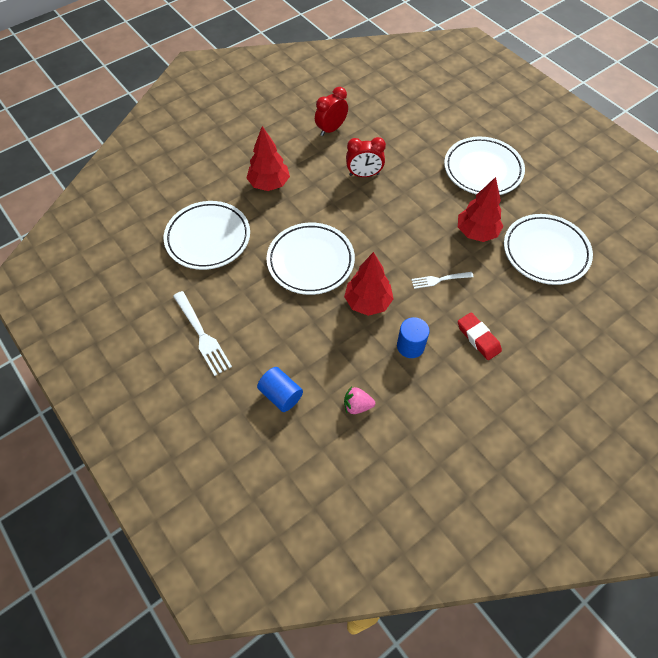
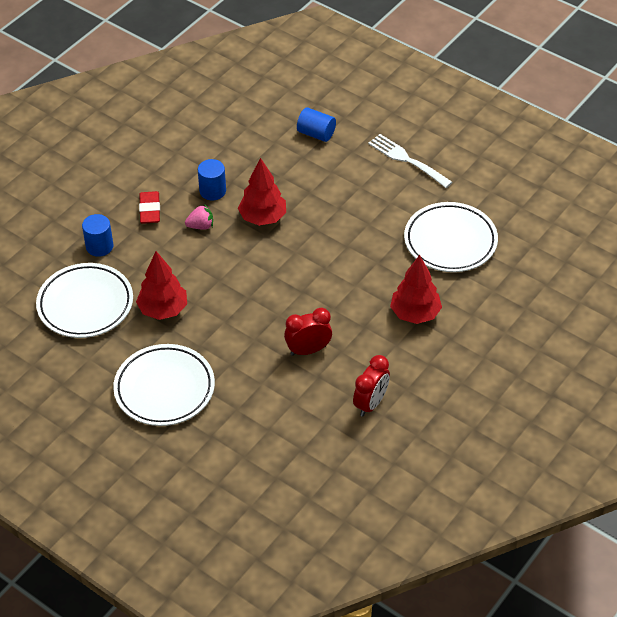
camera: 165 degrees right, 10 degrees down
white plate [267,223,355,295] -> none
pink strawberry [344,386,375,414] -> pink strawberry moved to [185,204,213,230]
white fork [411,272,474,289] -> none
red eraser [458,312,502,360] -> red eraser turned 45 degrees clockwise [139,191,160,224]
none -> blue cylinder [82,214,113,257]

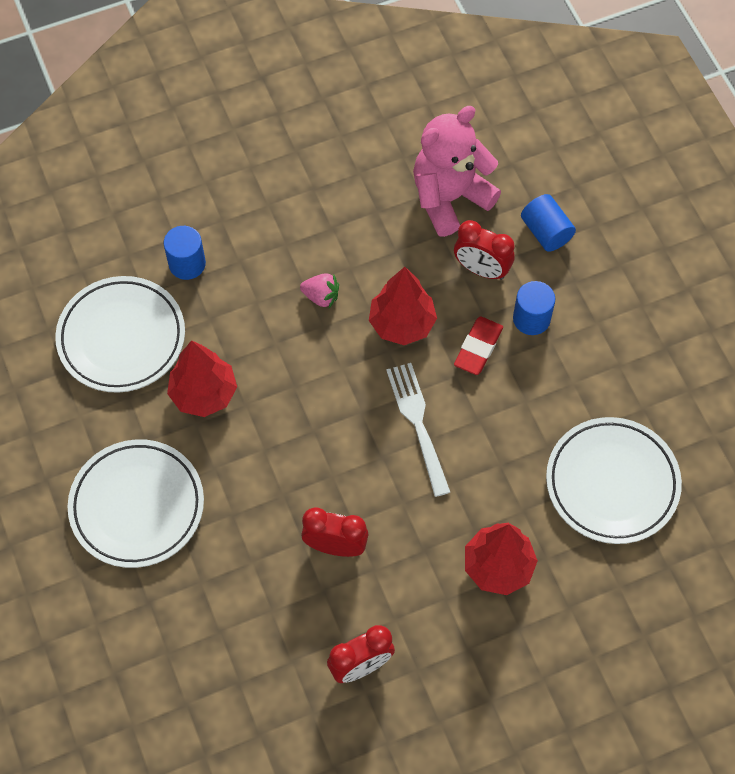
camera: 30 degrees right, 15 degrees up
red eraser [139,191,160,224] -> red eraser moved to [454,317,503,375]
blue cylinder [198,159,226,201] -> blue cylinder moved to [513,281,555,335]
white fork [368,134,452,188] -> white fork moved to [386,363,450,497]
none -> pink teddy bear [413,106,501,237]
none -> red clock [454,220,515,280]

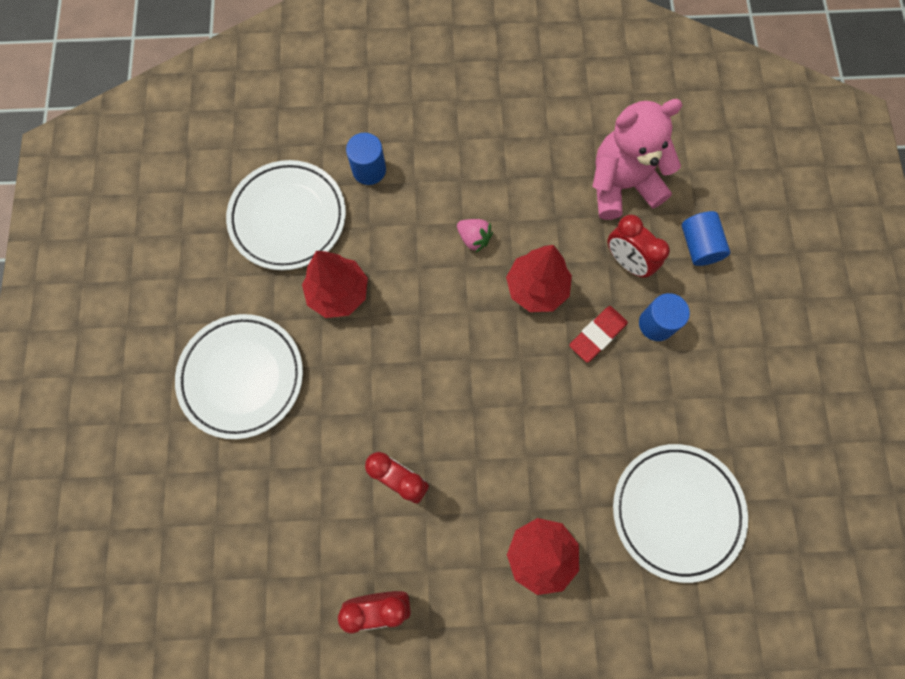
camera: 20 degrees right, 10 degrees up
white fork [386,363,450,497] -> none

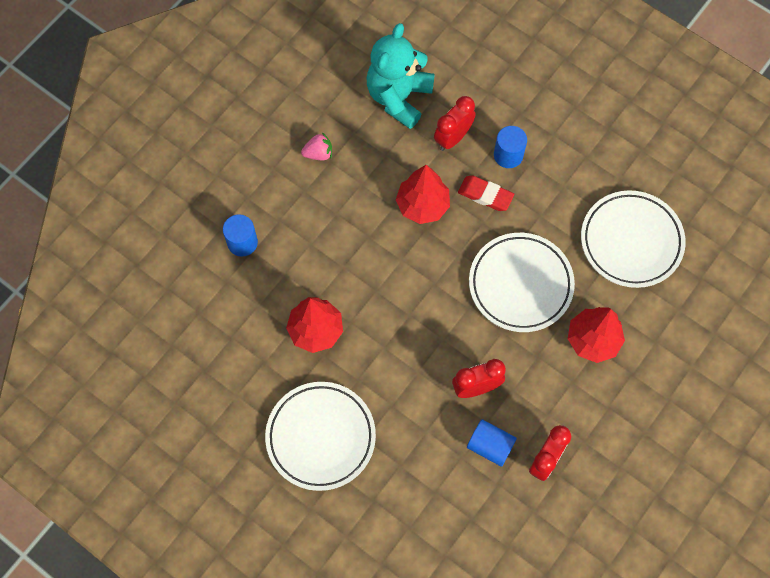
camera: 50 degrees left, 5 degrees down
white plate [226,160,346,270] -> white plate moved to [469,233,575,332]
pink strawberry [457,219,493,253] -> pink strawberry moved to [301,132,332,160]
red eraser [569,306,628,363] -> red eraser turned 60 degrees counterclockwise [458,176,514,211]
pink teddy bear [592,99,683,220] -> turquoise teddy bear [367,23,435,129]
red clock [608,214,670,278] -> red clock turned 135 degrees clockwise [434,96,476,151]
blue cylinder [682,211,730,266] -> blue cylinder moved to [467,419,517,467]

